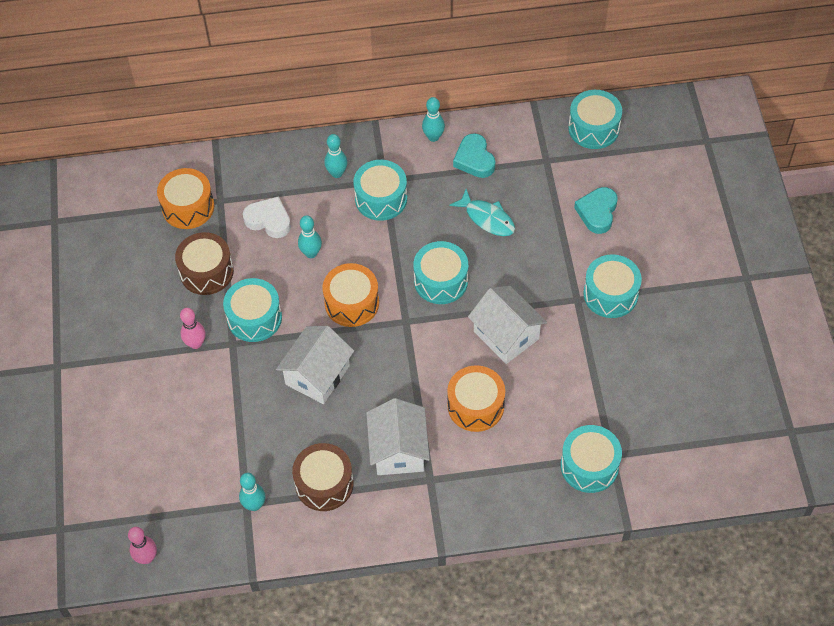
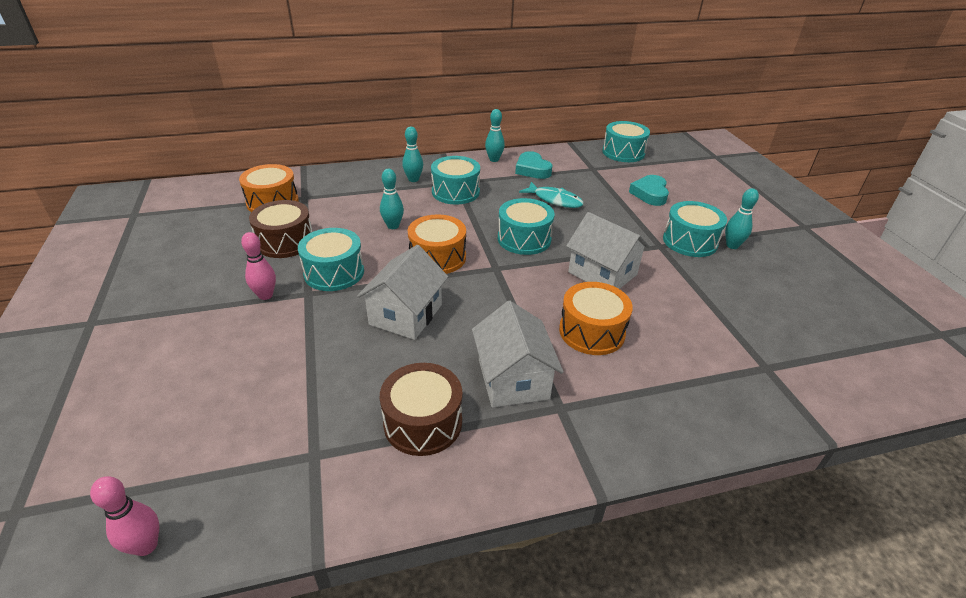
camera: 10 degrees left, 20 degrees down
turquoise bowling pin [239,473,266,511] -> turquoise bowling pin moved to [725,188,759,249]
white heart [243,196,291,238] -> none
turquoise drum [561,425,622,493] -> none

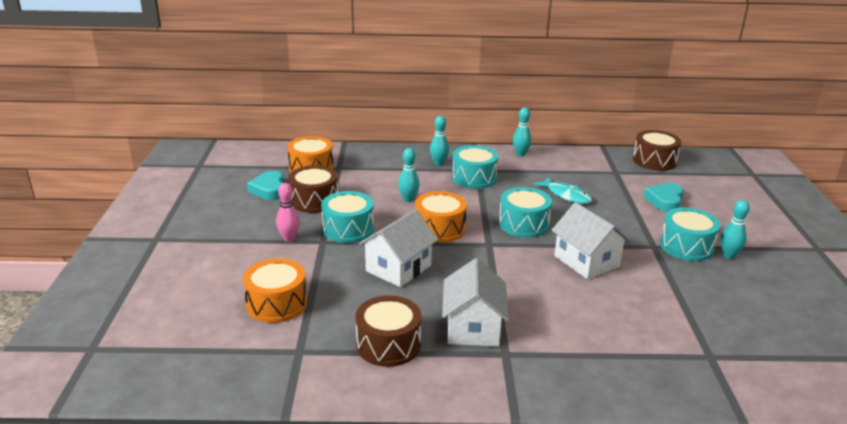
camera: 15 degrees right, 10 degrees down
pink bowling pin [90,476,159,556] -> none
turquoise heart [515,151,552,179] -> turquoise heart moved to [247,171,284,200]
orange drum [559,282,633,355] -> orange drum moved to [243,259,307,323]
turquoise drum [603,121,650,162] -> brown drum [633,130,681,171]

